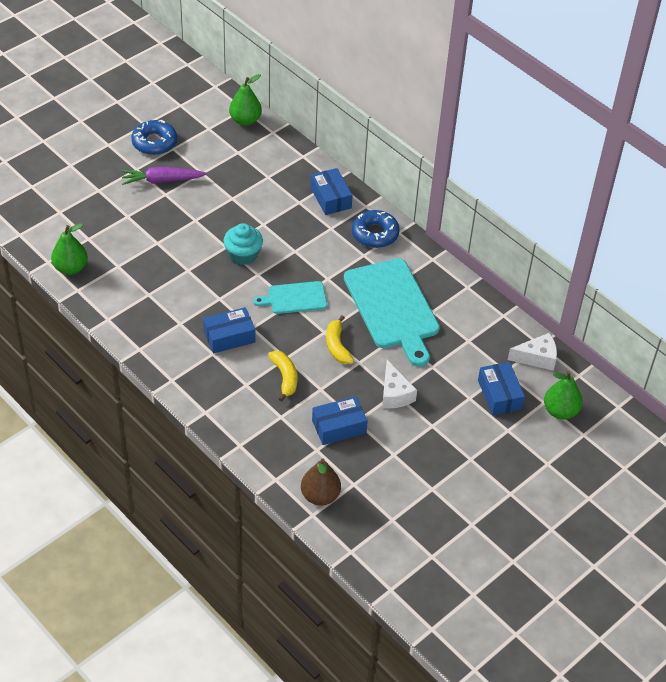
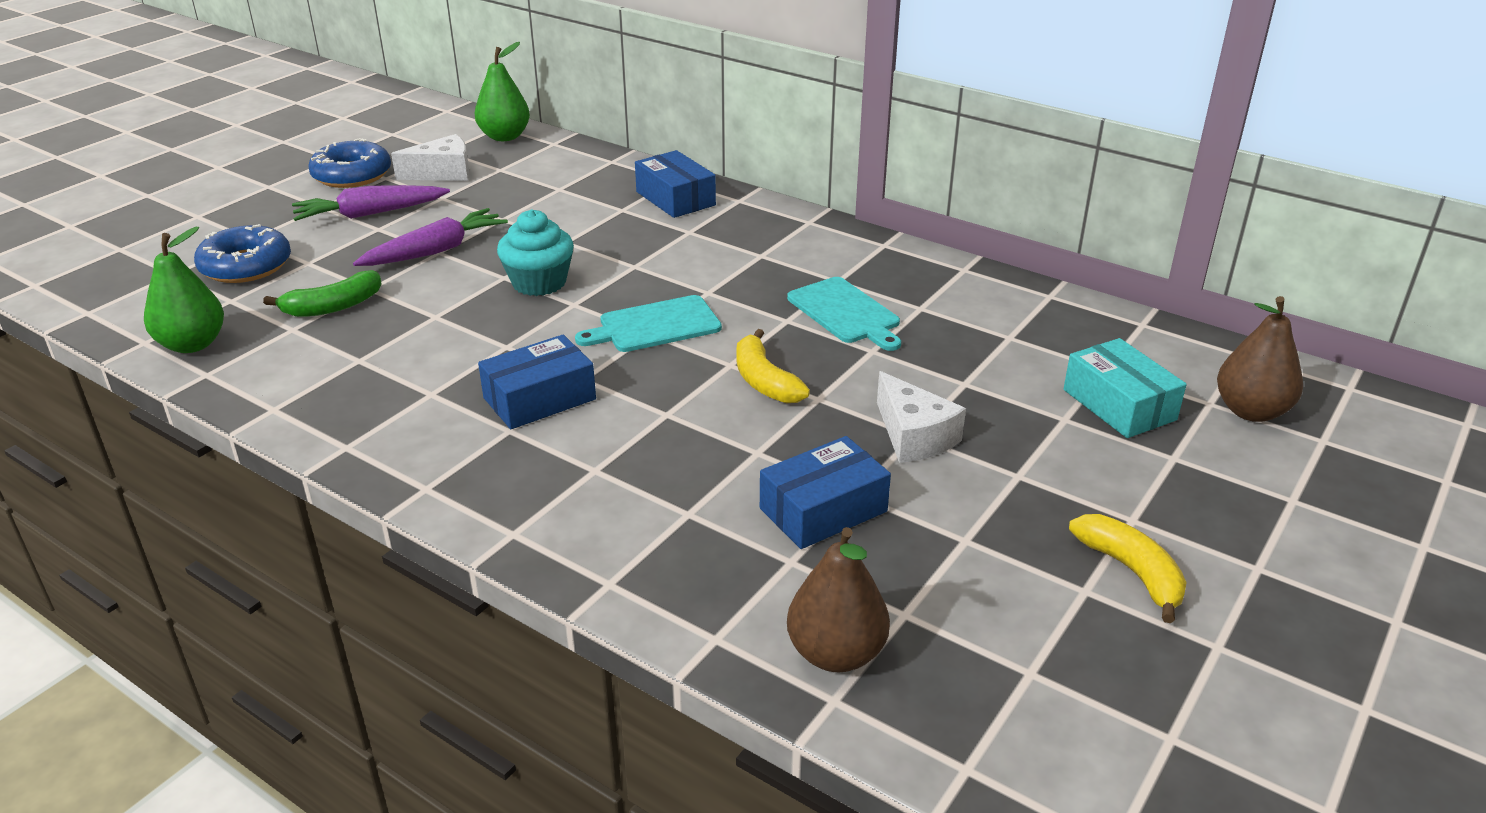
camera: 10 degrees left, 15 degrees down
yellow banana [268,350,297,402] -> yellow banana moved to [1069,514,1187,623]
turquoise cutting board [344,258,440,367] -> turquoise cutting board [787,277,901,351], size x0.53
blue donut [352,210,399,248] -> blue donut moved to [194,224,291,283]
blue box [478,362,525,415] -> turquoise box [1064,338,1187,438]
white cheese [508,333,557,371] -> white cheese moved to [391,134,470,181]
green pear [544,371,583,420] -> brown pear [1217,296,1303,422]
none -> green banana [263,270,382,317]
none -> purple carrot [353,208,508,266]

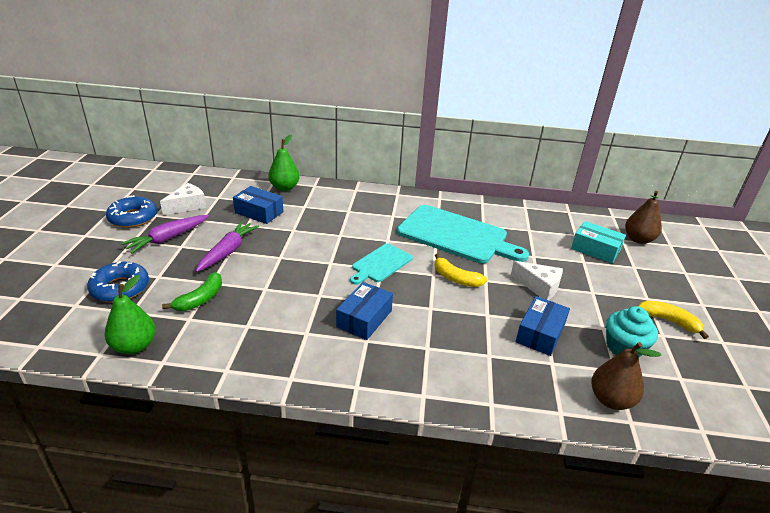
camera: 30 degrees left, 0 degrees up
green pear [475,42,530,141] -> green pear moved to [268,134,300,191]
turquoise cupcake [497,210,574,296] -> turquoise cupcake moved to [606,306,658,357]
blue box [635,150,716,218] -> blue box moved to [233,186,283,224]
turquoise cutting board [787,277,901,351] -> turquoise cutting board [397,205,529,263], size x1.88

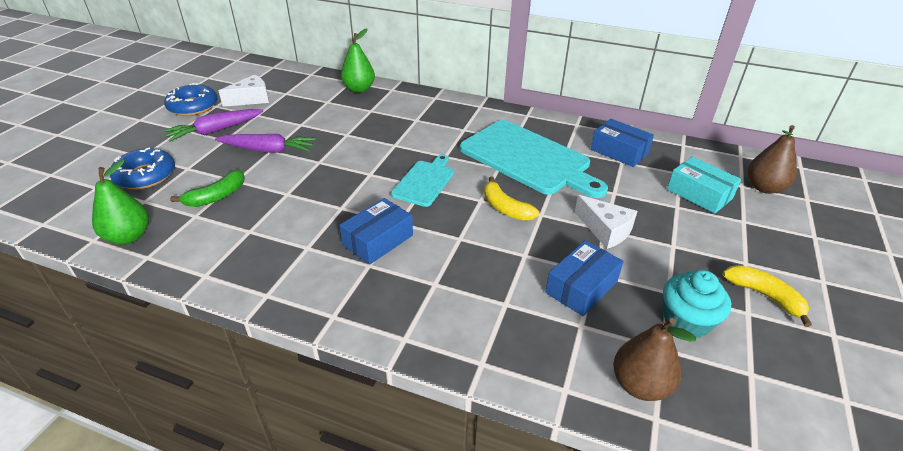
camera: 15 degrees right, 5 degrees up
purple carrot [196,221,259,272] -> purple carrot turned 60 degrees clockwise [215,134,316,153]
blue box [233,186,283,224] -> blue box moved to [591,119,654,167]
turquoise cutting board [350,244,413,285] -> turquoise cutting board turned 150 degrees clockwise [391,154,454,207]

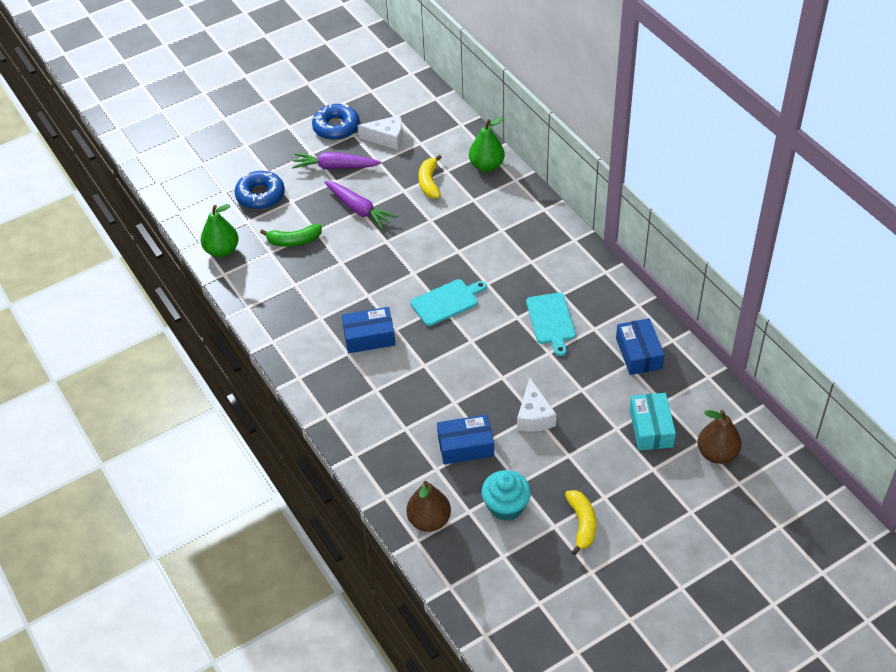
camera: 40 degrees right, 10 degrees up
turquoise cutting board [460,120,608,198] -> turquoise cutting board [526,293,576,356], size x0.53
yellow banana [484,176,540,221] -> yellow banana moved to [419,155,442,198]

